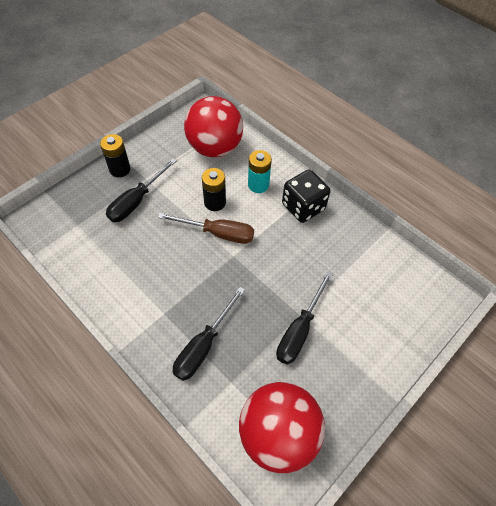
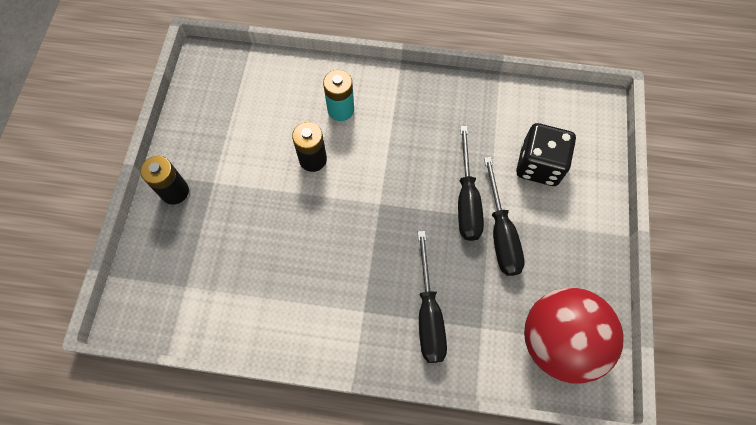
camera: 35 degrees left, 10 degrees up
black screwdriver [106,158,177,222] -> black screwdriver moved to [458,126,484,241]
brown screwdriver [157,213,254,244] -> none
red ball [184,96,243,157] -> none
black dice [282,169,331,223] -> black dice moved to [516,123,576,186]

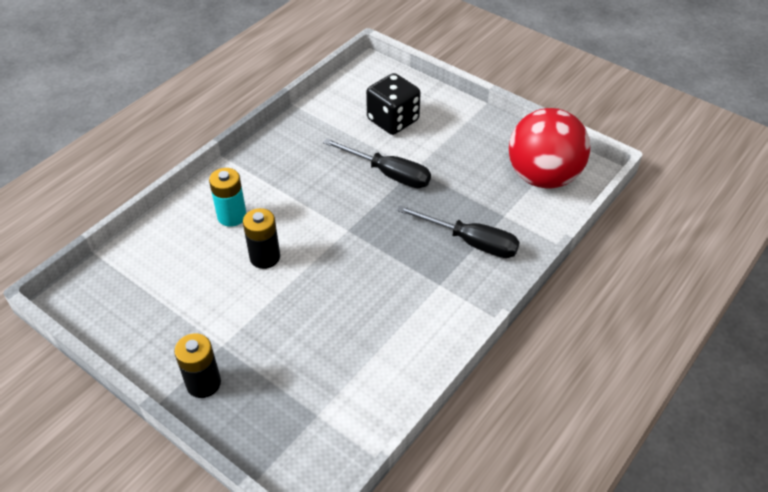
camera: 60 degrees left, 20 degrees down
black screwdriver [484,157,525,276] -> none

